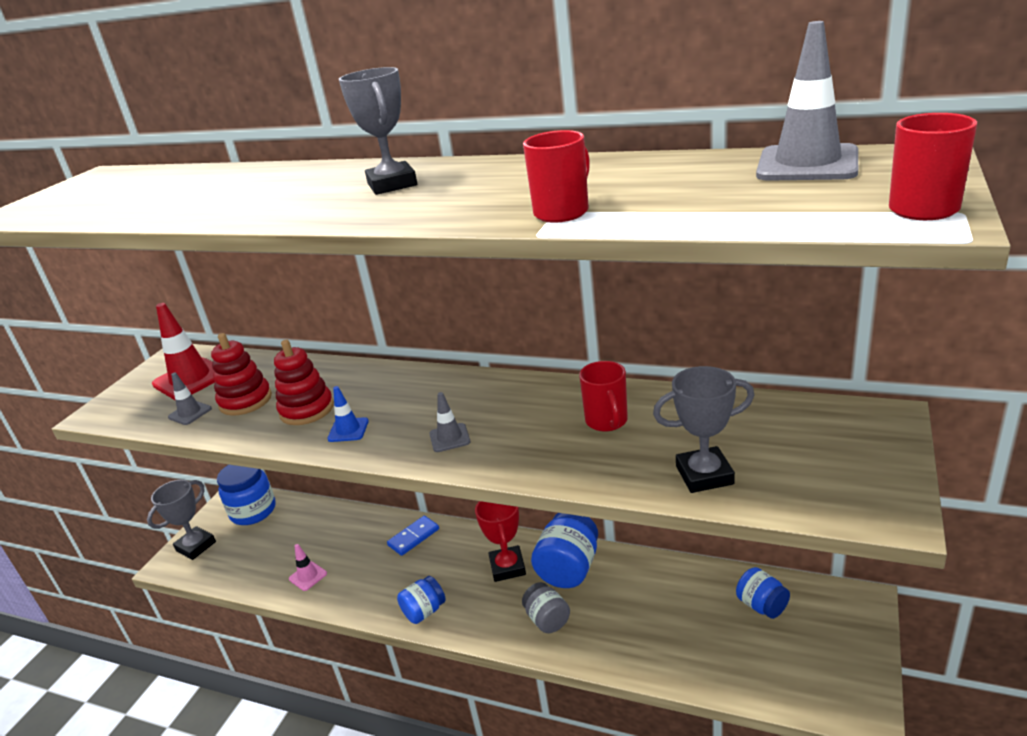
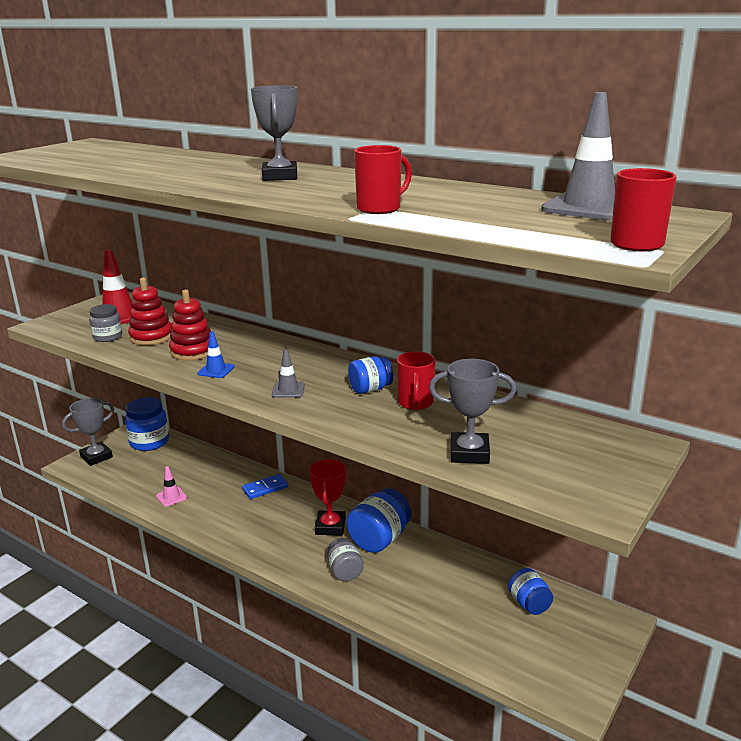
camera: 10 degrees right, 5 degrees down
grey traffic cone [168,372,212,425] -> grey jar [89,304,122,342]
blue jar [397,576,446,624] -> blue jar moved to [348,356,393,394]

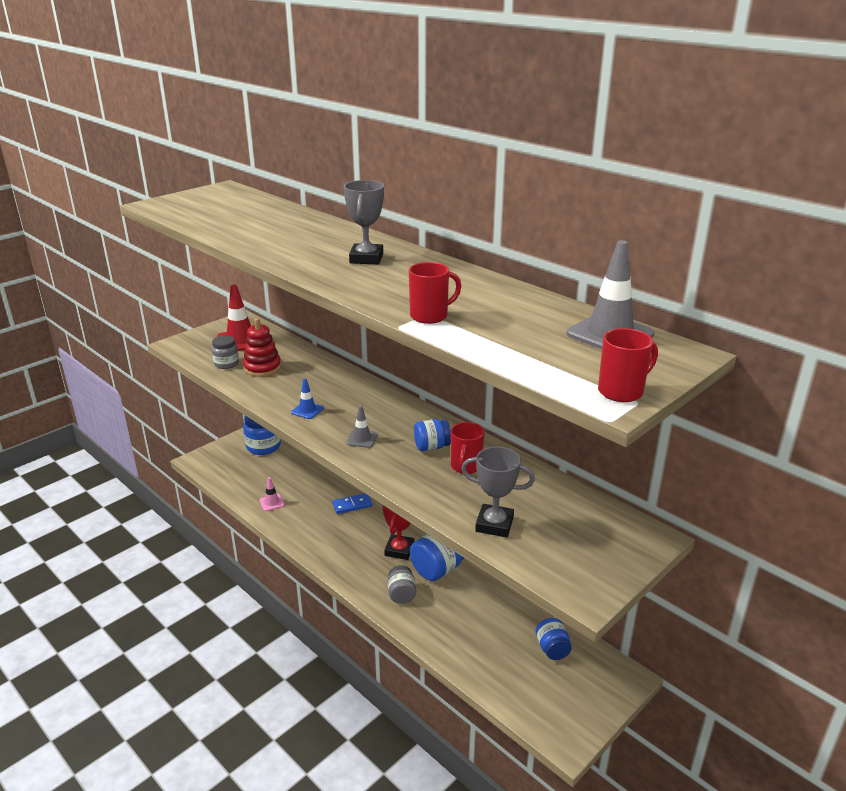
camera: 10 degrees right, 5 degrees up
grey trophy [62,398,114,466] -> none
red stacking toy [169,290,211,361] -> none

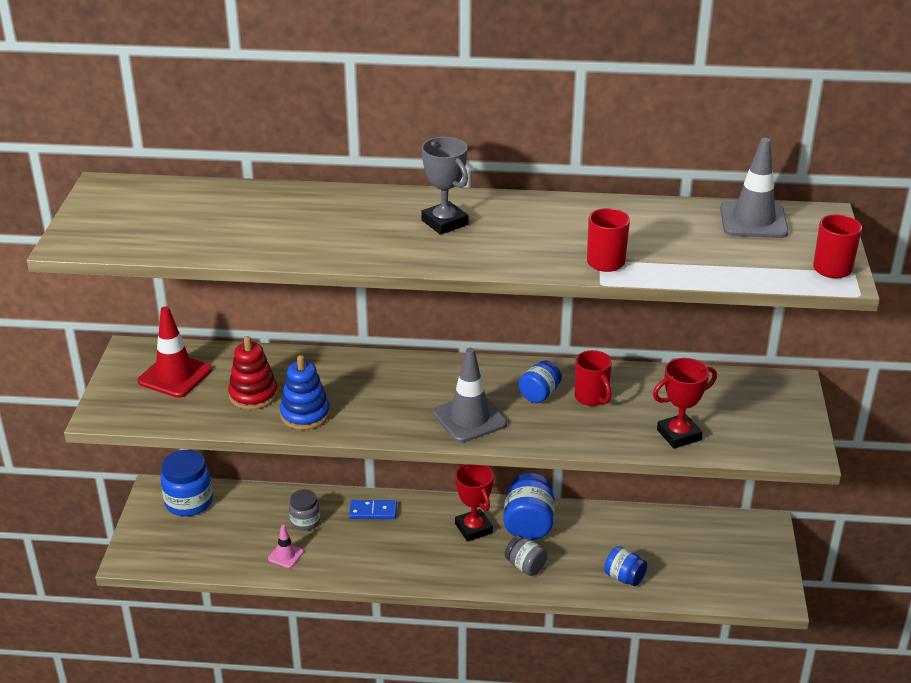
camera: 40 degrees left, 5 degrees up
grey jar [212,335,239,369] -> grey jar moved to [289,489,320,531]
blue traffic cone [291,378,324,419] -> none
blue domino [332,493,372,514] -> blue domino turned 60 degrees clockwise [349,500,397,519]
grey traffic cone [347,406,377,448] -> grey traffic cone [433,348,507,443], size x1.93
grey trophy [461,447,535,537] -> red trophy [653,358,717,449]
blue jar [535,618,572,660] -> blue jar moved to [604,546,647,586]
none -> blue stacking toy [280,355,330,430]

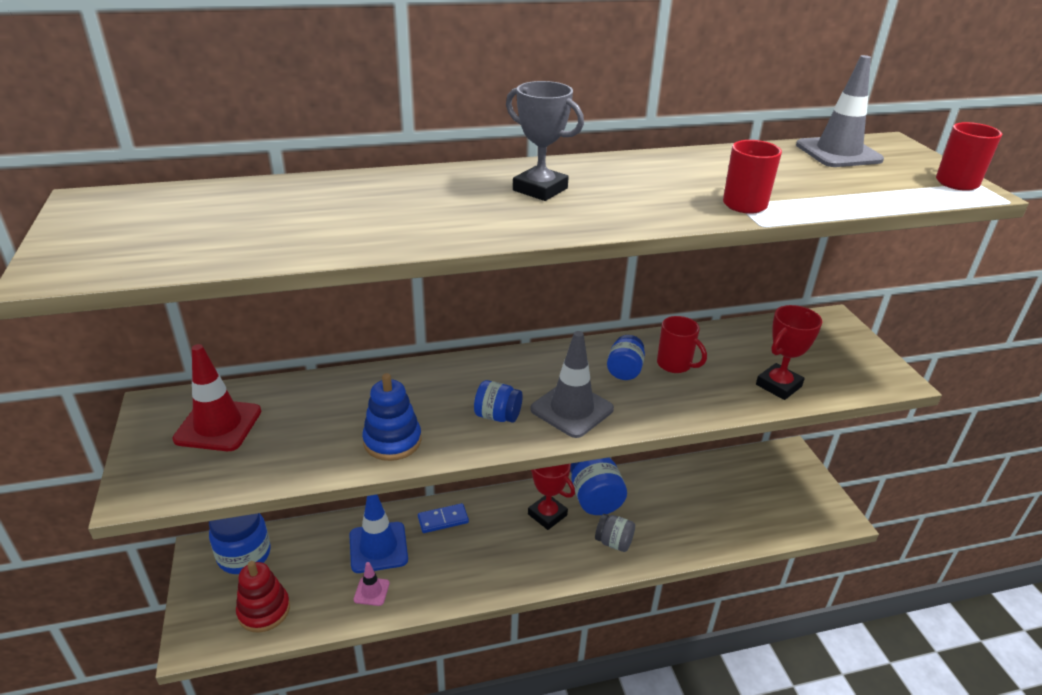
camera: 20 degrees left, 0 degrees up
red stacking toy [228,336,278,410] -> red stacking toy moved to [236,561,290,633]
grey jar [289,489,320,531] -> blue traffic cone [349,494,408,573]
blue jar [604,546,647,586] -> blue jar moved to [474,380,523,423]

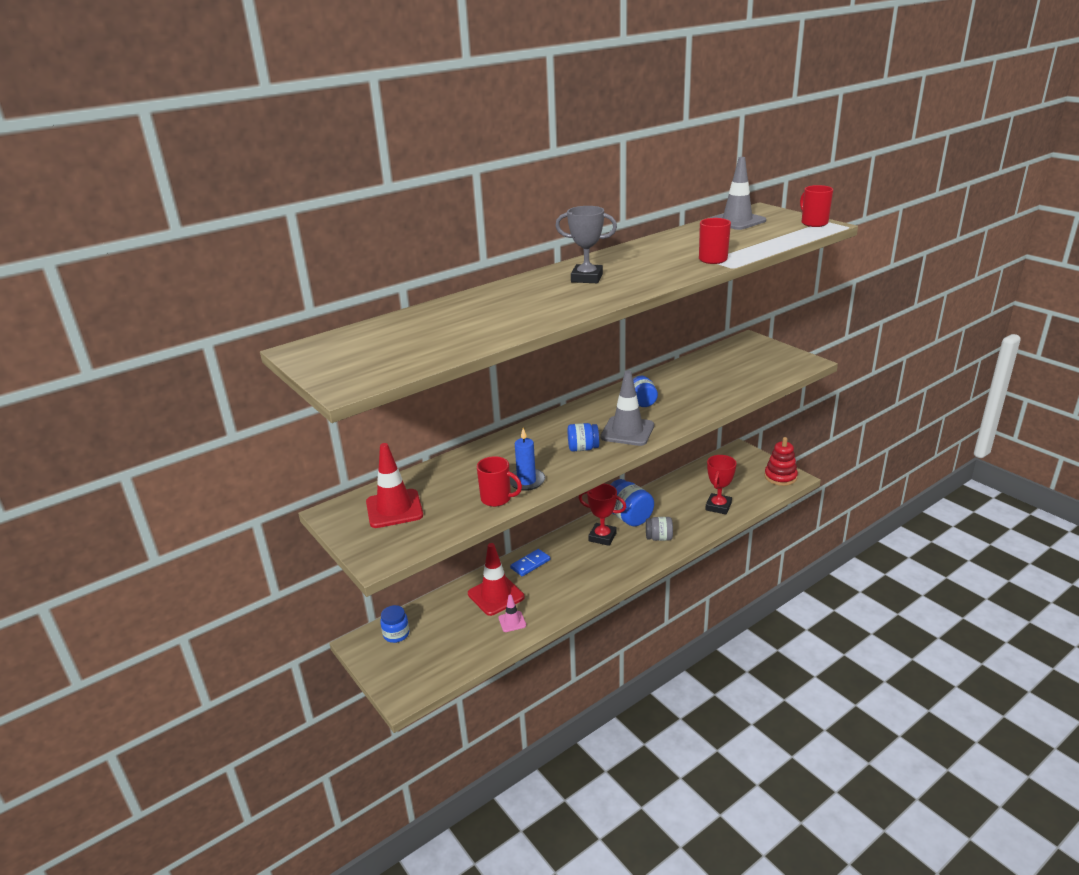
camera: 20 degrees left, 5 degrees down
blue jar [209,513,270,574] -> blue jar [380,605,409,643], size x0.61
red stacking toy [236,561,290,633] -> red stacking toy moved to [764,437,798,486]
blue traffic cone [349,494,408,573] -> red traffic cone [468,543,524,616]
blue stacking toy [362,373,421,461] -> blue candle [510,428,545,491]
red mug [657,316,707,373] -> red mug moved to [477,456,522,507]
red trophy [756,305,822,400] -> red trophy moved to [705,455,737,515]

